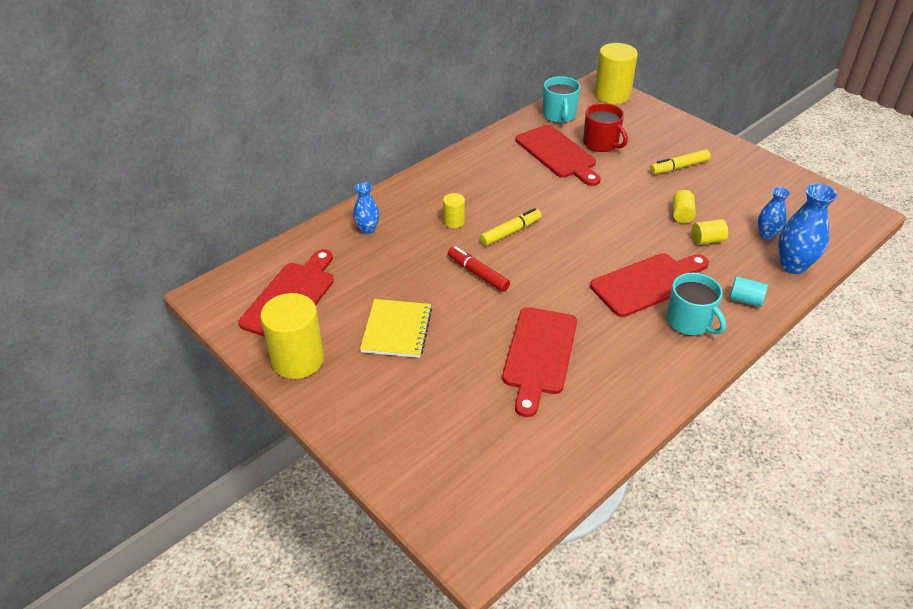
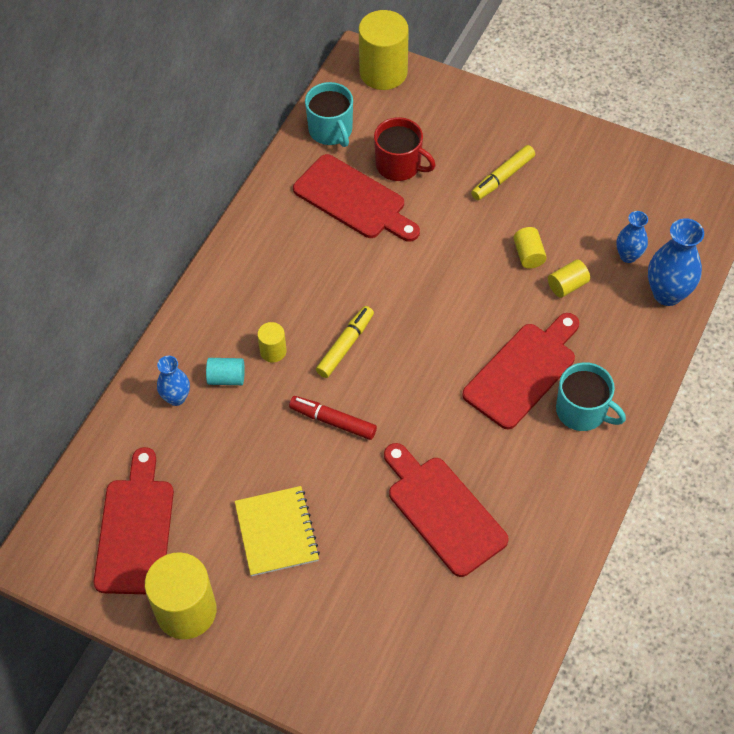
camera: 20 degrees left, 15 degrees up
red cutting board [502,307,577,417] -> red cutting board turned 150 degrees clockwise [384,443,509,577]
turquoise cylinder [730,276,768,307] -> turquoise cylinder moved to [206,358,245,385]

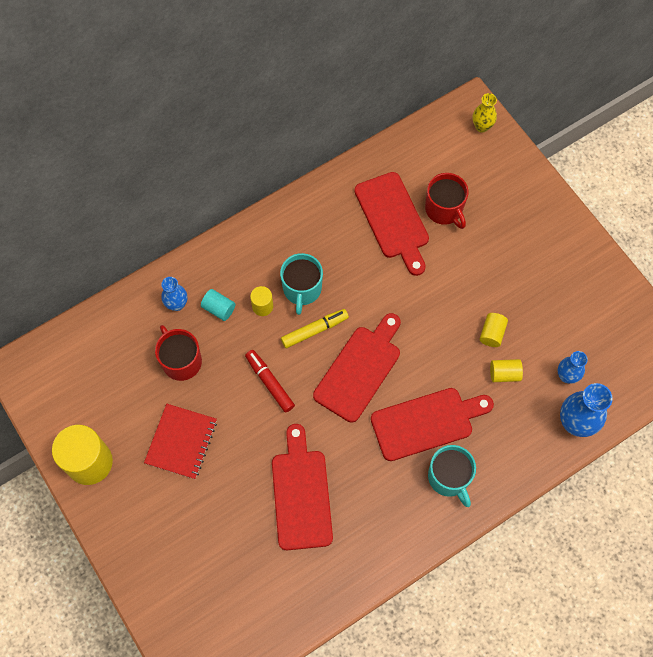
camera: 30 degrees right, 10 degrees up
red cutting board [93,447,174,594] -> red cutting board moved to [313,313,401,423]
yellow notebook [234,486,320,576] -> red notebook [144,404,217,479]
turquoise mug [305,82,353,147] -> turquoise mug moved to [280,253,323,315]
yellow cylinder [359,10,409,90] -> yellow vase [473,93,497,133]
yellow marker [471,145,535,200] -> none
none -> red mug [155,325,202,381]

